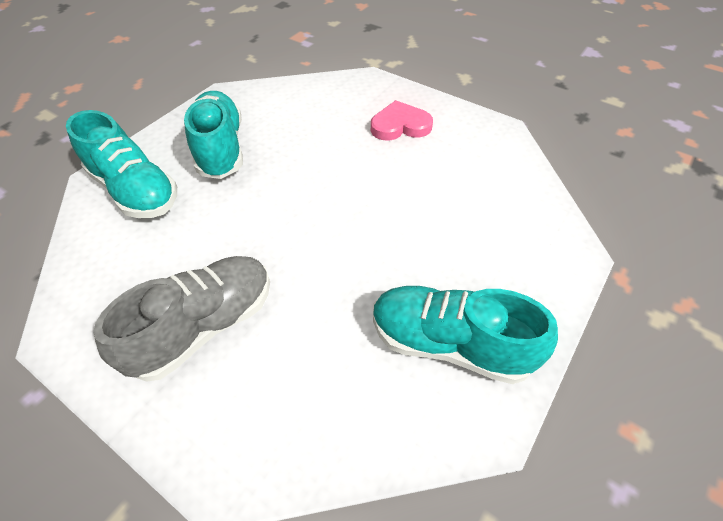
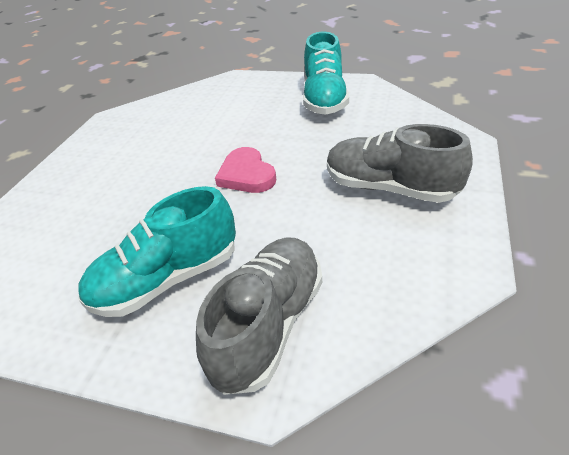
camera: 105 degrees left, 10 degrees down
turquoise shoe [66,110,177,218] -> grey shoe [196,237,322,395]
pink heart [371,100,433,141] -> pink heart moved to [215,147,276,193]

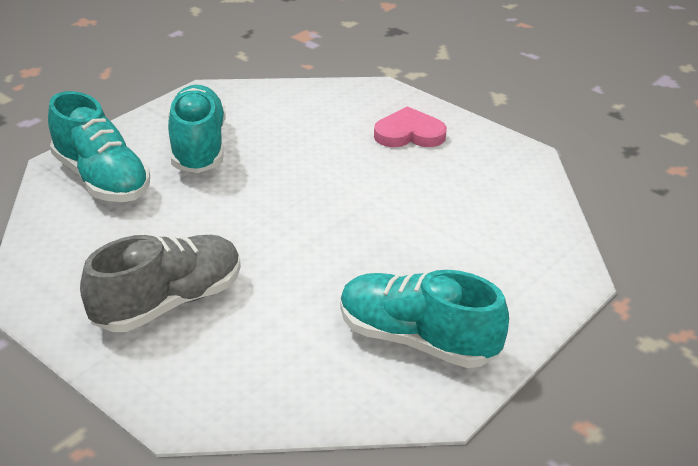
camera: 110 degrees right, 5 degrees down
grey shoe [196,237,322,395] -> turquoise shoe [48,91,150,202]
pink heart [215,147,276,193] -> pink heart moved to [374,106,447,147]

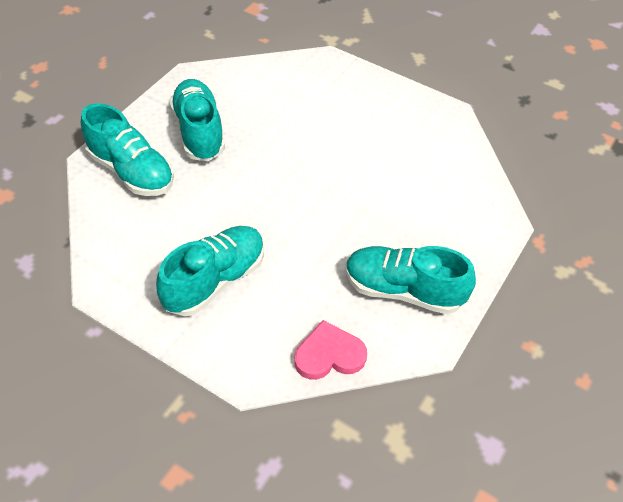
camera: 10 degrees left, 15 degrees up
grey shoe [80,235,241,332] -> turquoise shoe [156,226,264,316]
pink heart [374,106,447,147] -> pink heart moved to [294,320,367,380]

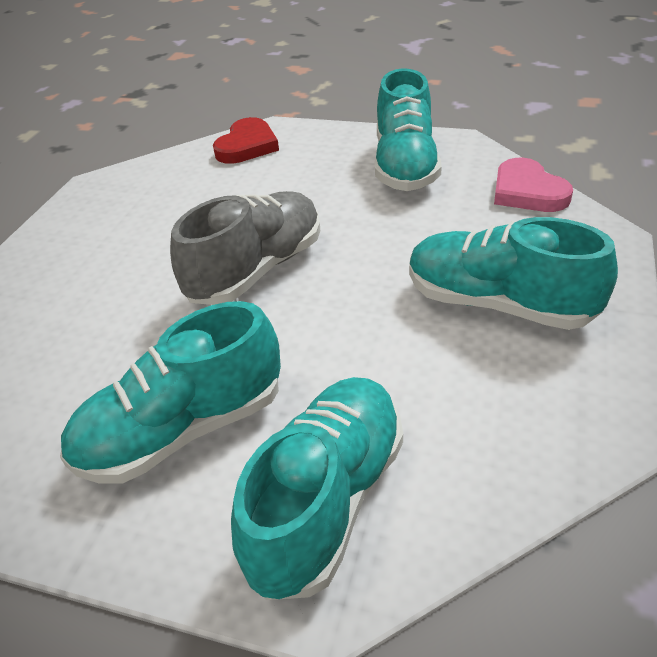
camera: 100 degrees left, 10 degrees down
none -> grey shoe [170,191,321,305]
none -> red heart [213,117,279,164]

